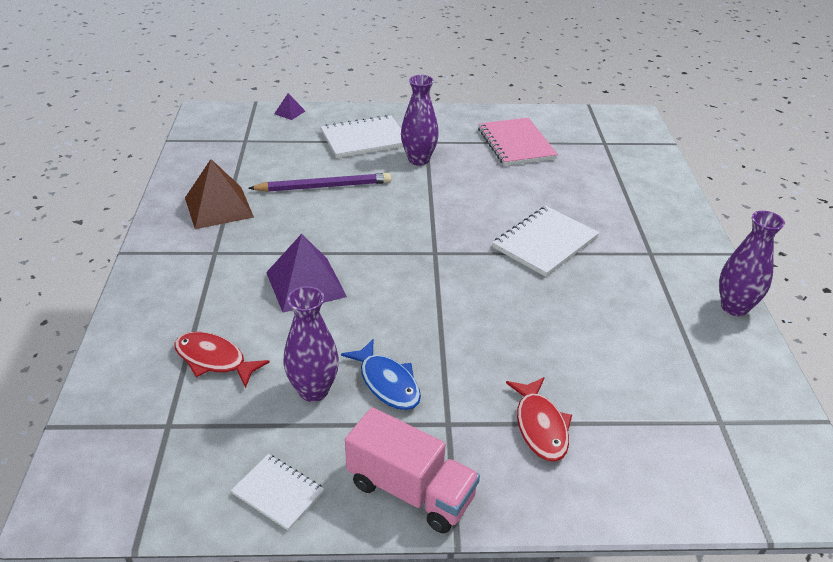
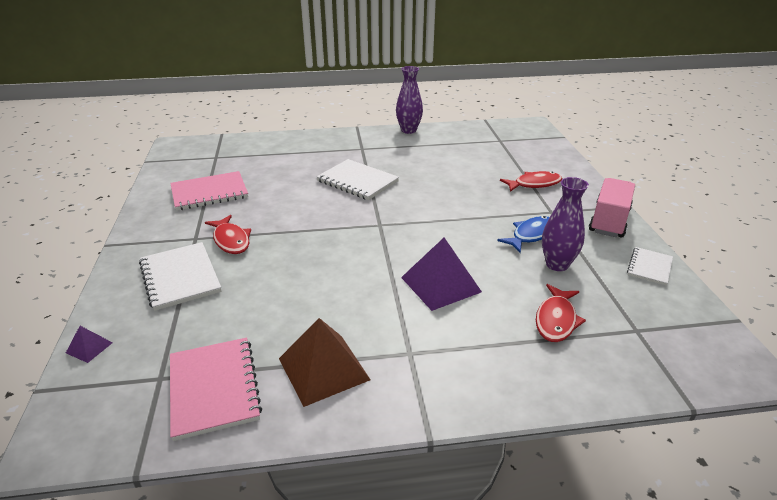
camera: 95 degrees left, 5 degrees down
purple pencil [248,173,392,192] -> none
purple vase [401,75,439,166] -> red fish [205,215,251,254]
none -> pink notebook [170,338,262,441]

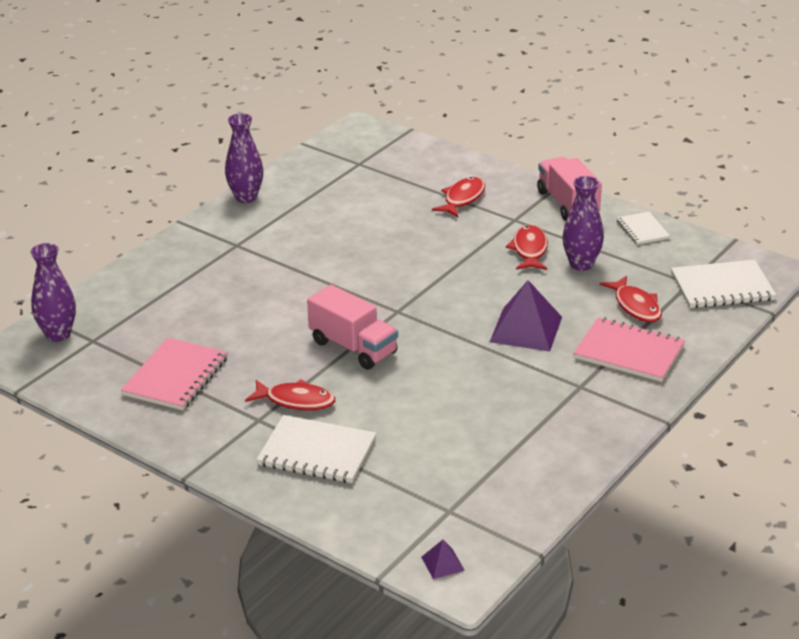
camera: 45 degrees left, 0 degrees up
purple pyramid [66,326,113,363] -> purple pyramid moved to [421,540,465,579]
pink notebook [170,338,262,441] -> pink notebook moved to [573,317,685,382]
brown pyramid [279,318,370,407] -> none
white notebook [316,159,399,200] -> white notebook moved to [671,260,776,308]
blue fish [497,216,550,253] -> red fish [506,225,548,270]
none -> purple vase [30,243,76,342]
none -> pink truck [307,285,398,370]

